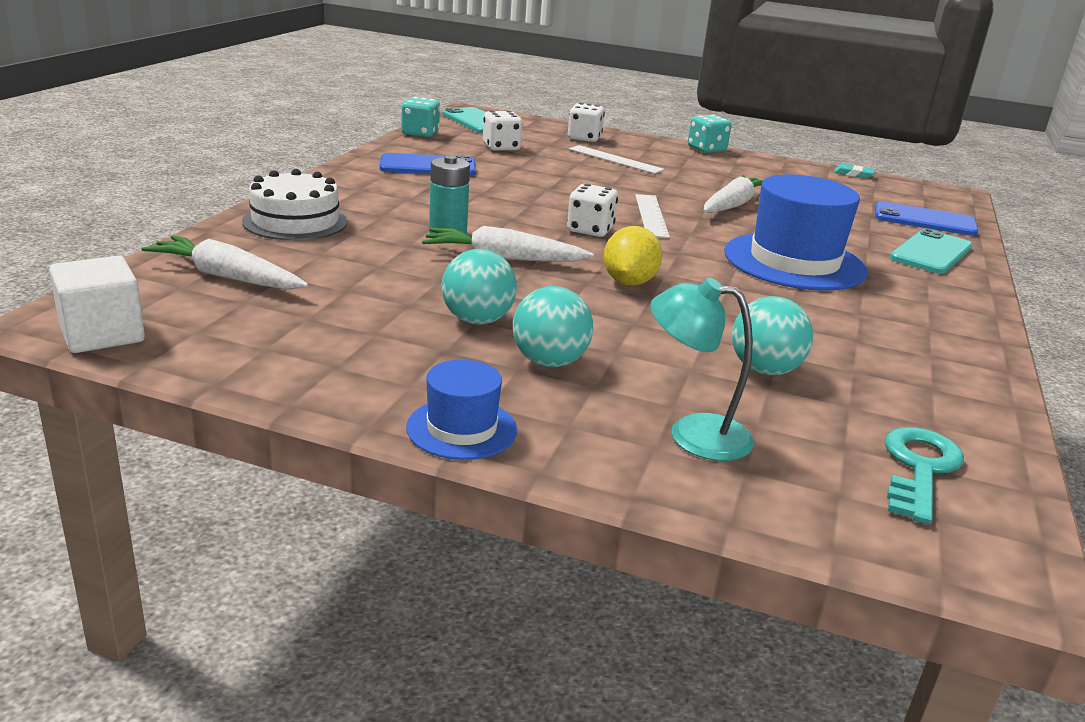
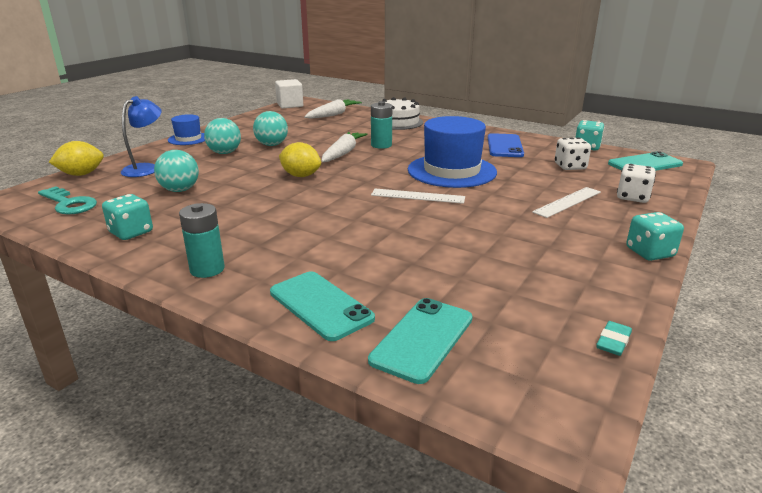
camera: 105 degrees right, 0 degrees up
white dice [567,184,618,237] -> none
turquoise lamp [650,278,754,461] -> blue lamp [121,96,162,177]
white carrot [704,175,763,213] -> none
blue hat [724,174,867,291] -> blue hat moved to [408,116,497,188]
blue phone [875,201,979,236] -> turquoise phone [368,298,473,384]
none -> yellow lemon [49,141,104,176]
none -> turquoise dice [102,194,153,240]
none -> turquoise battery [179,203,225,278]

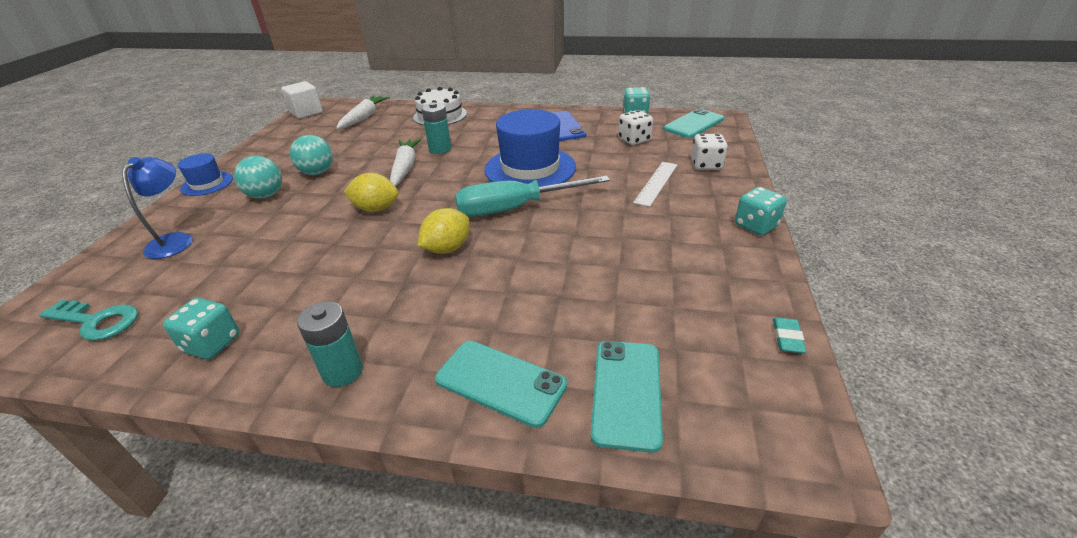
camera: 20 degrees left, 10 degrees up
yellow lemon [49,141,104,176] -> yellow lemon moved to [418,208,470,254]
turquoise ball [154,150,199,192] -> none
white ruler [371,188,465,204] -> turquoise screwdriver [455,175,610,217]

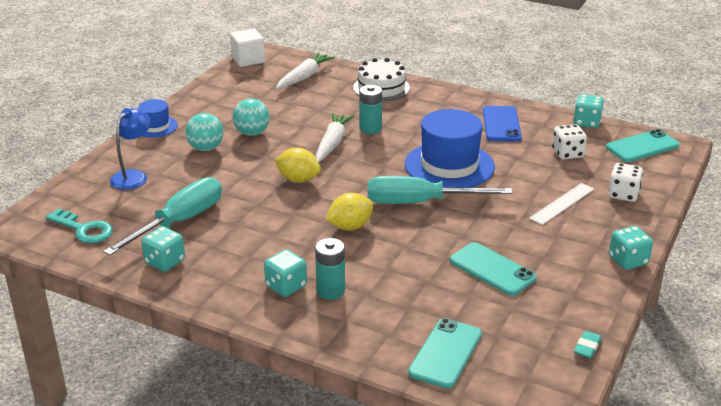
camera: 15 degrees right, 5 degrees down
turquoise battery [297,301,363,387] -> turquoise battery moved to [315,238,345,300]
turquoise phone [435,341,567,428] -> turquoise phone moved to [449,242,537,296]
none -> turquoise screwdriver [103,177,222,256]
none -> turquoise dice [264,249,307,297]

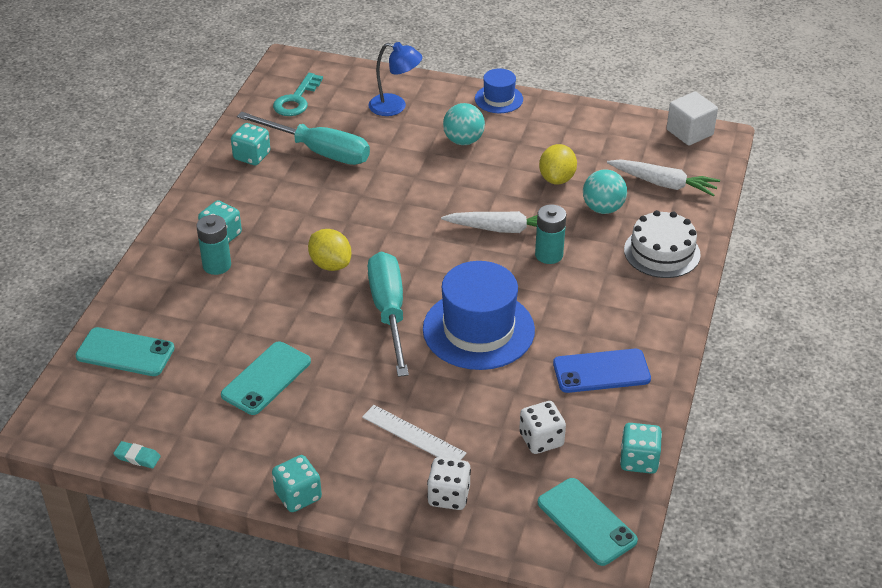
camera: 80 degrees right, 10 degrees up
turquoise ball [233,99,270,136] -> turquoise ball moved to [583,169,627,214]
yellow lemon [275,148,321,183] -> yellow lemon moved to [539,144,577,185]

